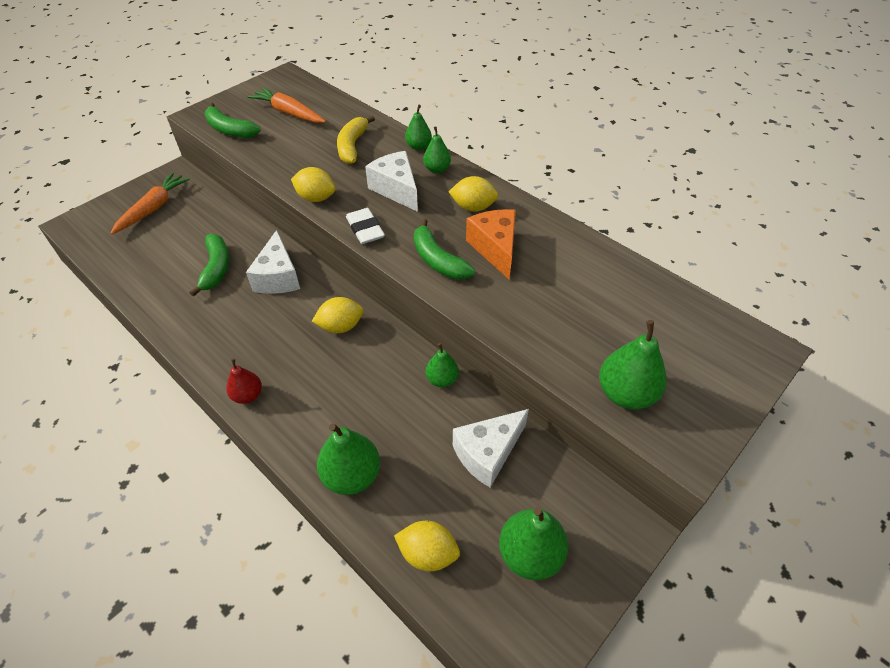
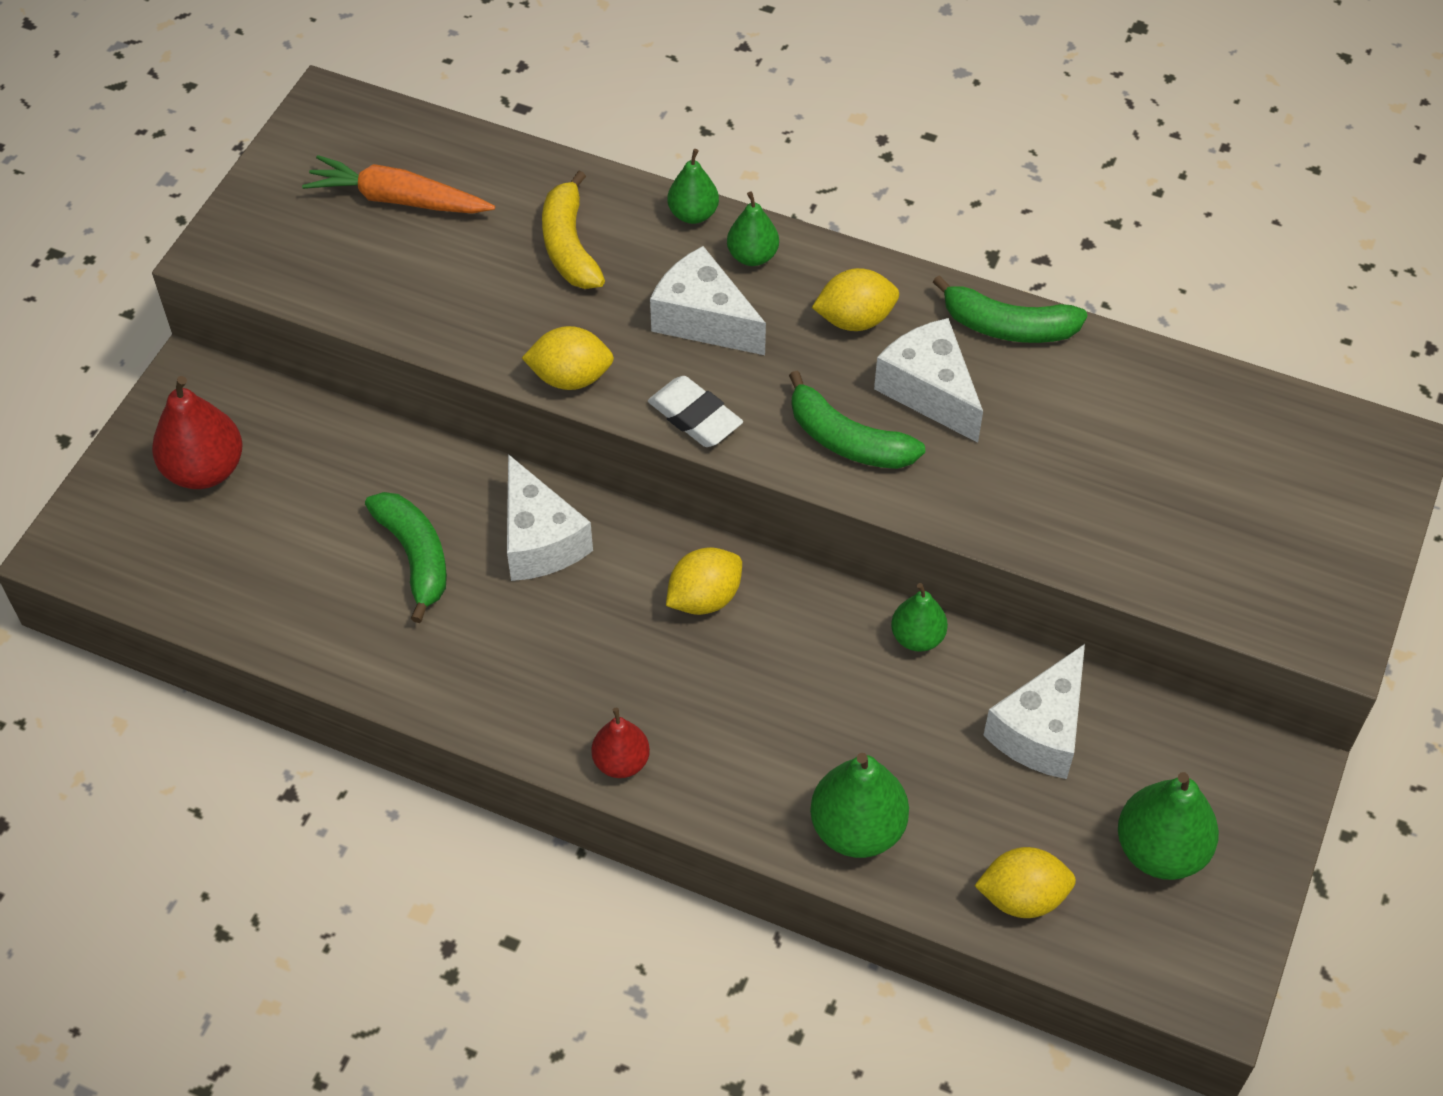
camera: 20 degrees left, 5 degrees up
orange carrot [111,173,190,234] -> red pear [152,376,243,489]
green banana [204,103,261,138] -> green banana moved to [933,275,1087,343]
orange cheese [466,209,516,279] -> white cheese [874,318,983,443]
green pear [599,320,667,409] -> none

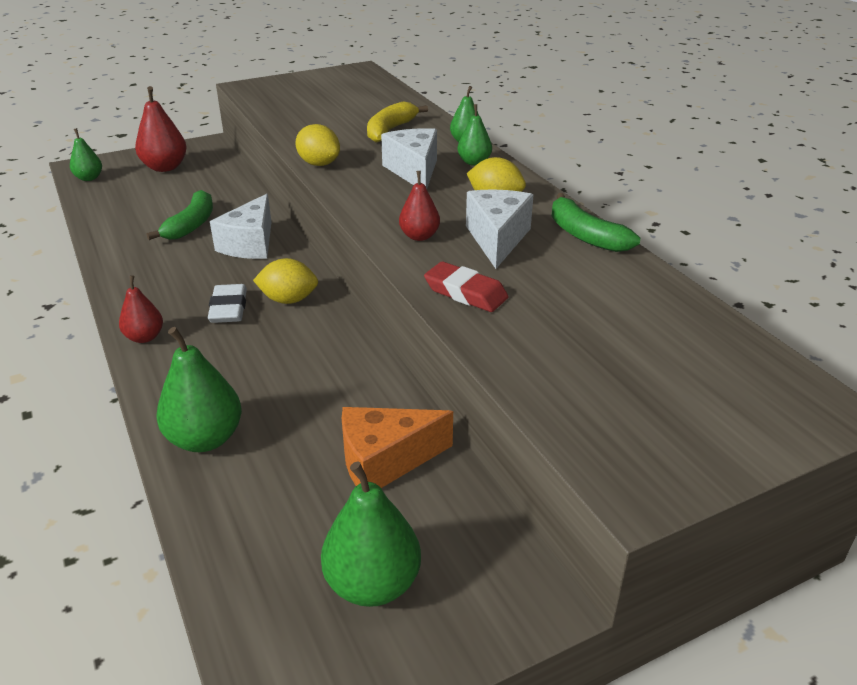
camera: 40 degrees right, 20 degrees down
orange carrot [302,155,495,214] -> none
white eraser [648,376,743,447] -> white eraser moved to [208,284,247,323]
green banana [789,371,925,469] -> red pear [399,171,440,241]
green pear [891,583,948,652] -> green pear moved to [70,128,102,181]
yellow lemon [974,847,1076,918] -> none
white cheese [983,644,1085,779] -> orange cheese [342,407,453,488]
none -> red eraser [424,261,508,312]

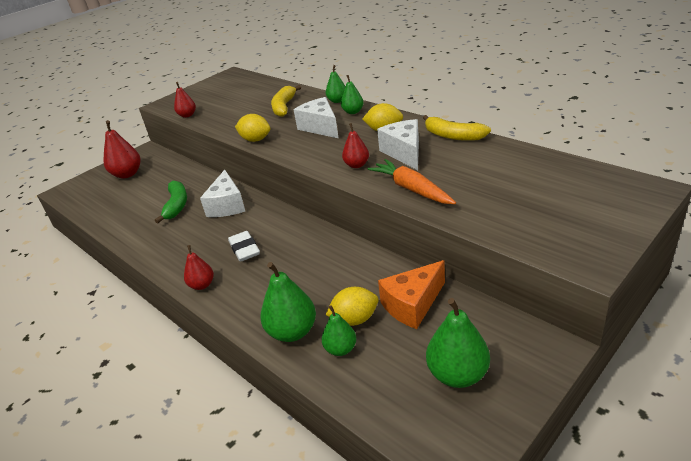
camera: 15 degrees left, 0 degrees up
green pear [70,128,102,181] -> green pear moved to [322,305,356,356]
yellow lemon [253,258,318,304] -> yellow lemon moved to [326,287,378,326]
red eraser [424,261,508,312] -> orange carrot [367,159,456,204]
green banana [552,193,640,252] -> yellow banana [423,115,491,141]
none -> red pear [174,82,196,118]

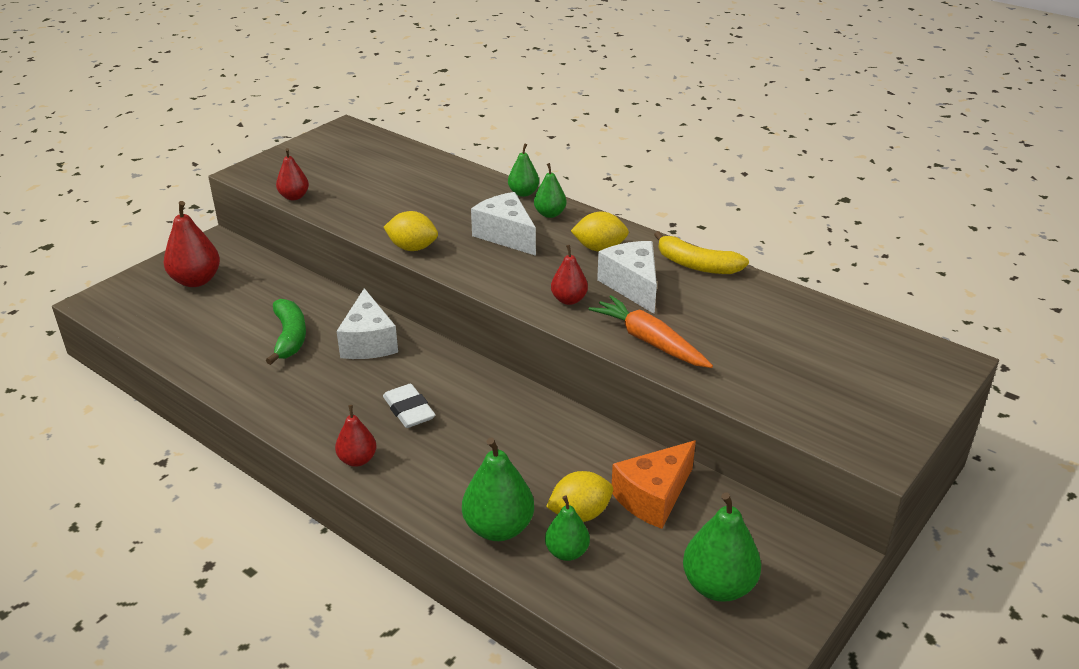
camera: 10 degrees left, 0 degrees up
yellow banana [271,85,301,117] -> none

